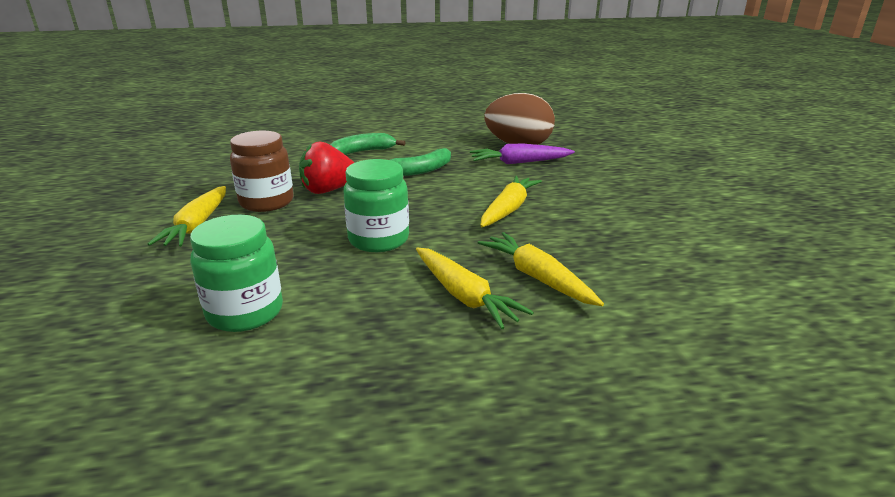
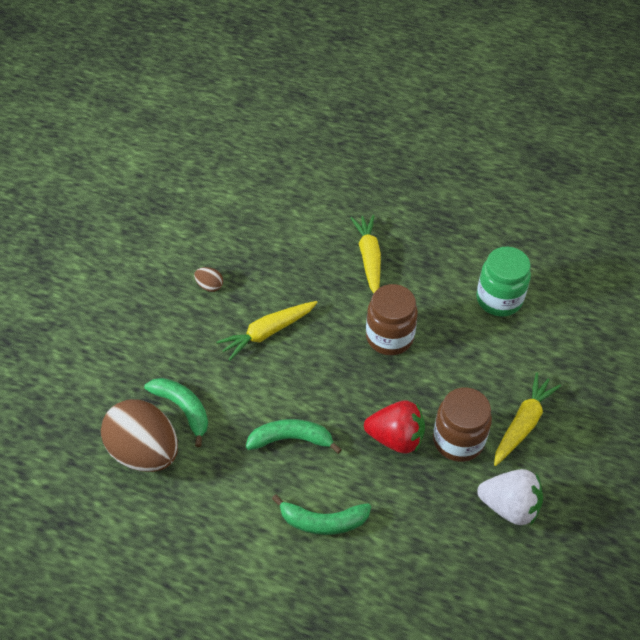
camera: 150 degrees left, 25 degrees up
green jar [343,159,409,252] -> brown jar [366,284,418,355]
purple carrot [470,143,575,164] -> green banana [144,378,208,447]
yellow carrot [478,232,604,306] -> none
none -> brown egg [194,267,223,292]
none -> white strawberry [477,469,543,525]

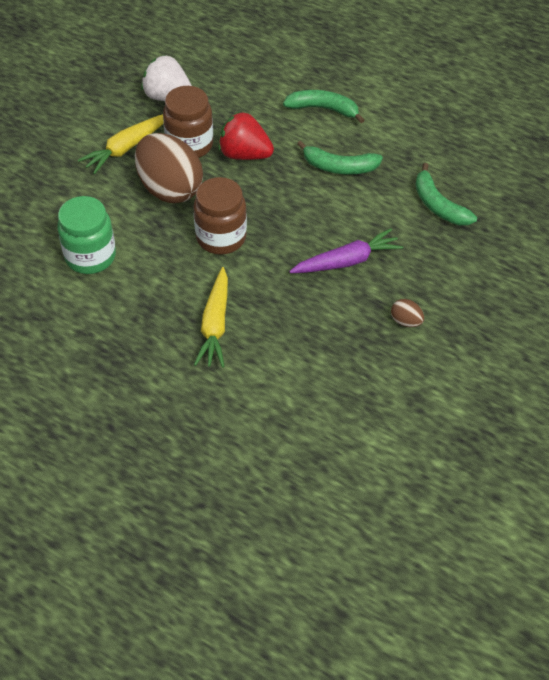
camera: 170 degrees left, 0 degrees up
brown egg [101,399,178,472] -> brown egg moved to [135,133,203,203]
yellow carrot [216,301,318,360] -> purple carrot [289,228,403,273]

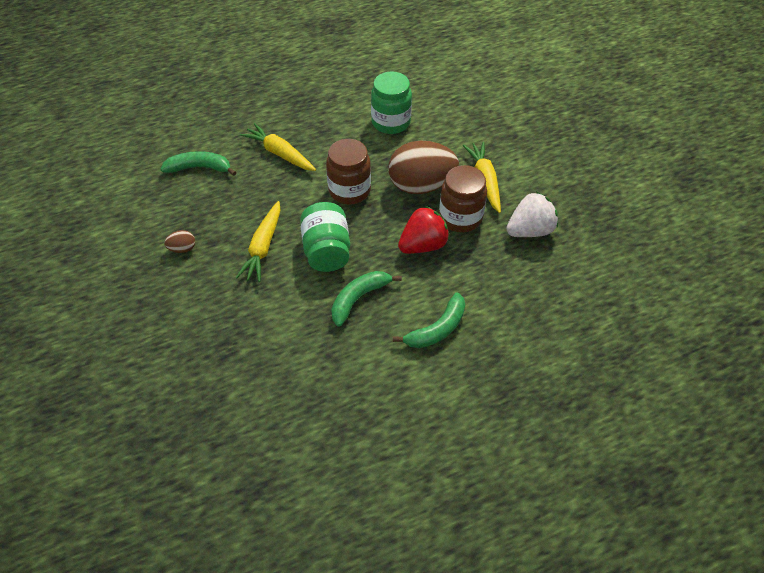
camera: 125 degrees right, 0 degrees up
purple carrot [289,228,403,273] -> yellow carrot [235,201,281,282]
green banana [415,163,477,225] -> green banana moved to [161,151,236,176]
none -> green jar [300,202,350,272]

